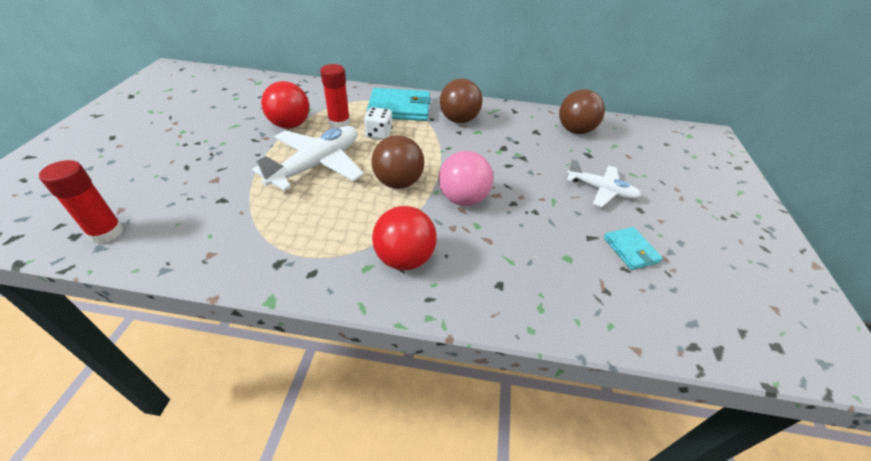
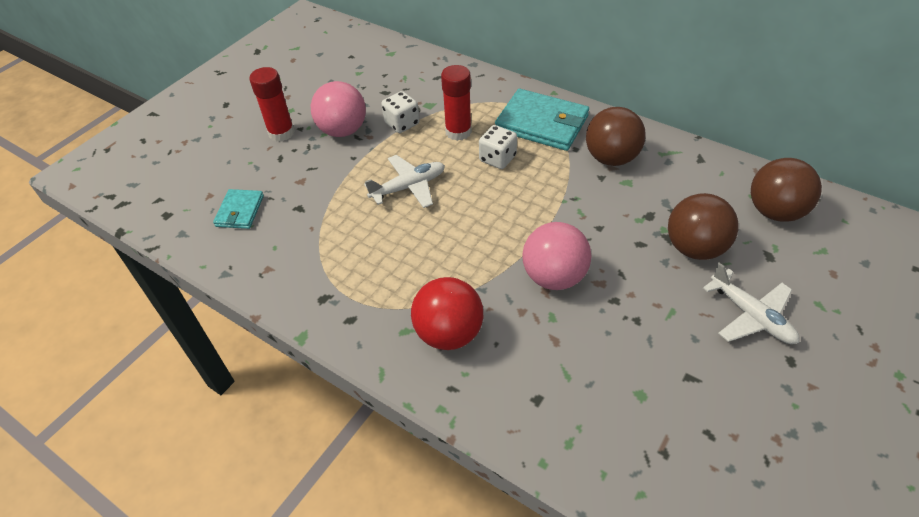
camera: 30 degrees right, 5 degrees up
red glue stick [39,160,124,243] -> red glue stick moved to [249,67,295,142]
white plane [252,126,364,191] -> white plane [364,155,445,208], size x0.62
red ball [261,81,309,129] -> white dice [381,91,420,133]
brown ball [371,135,424,189] -> brown ball moved to [668,193,739,260]
turquoise wallet [604,227,663,270] -> turquoise wallet moved to [213,189,264,229]
none -> pink ball [310,81,366,137]

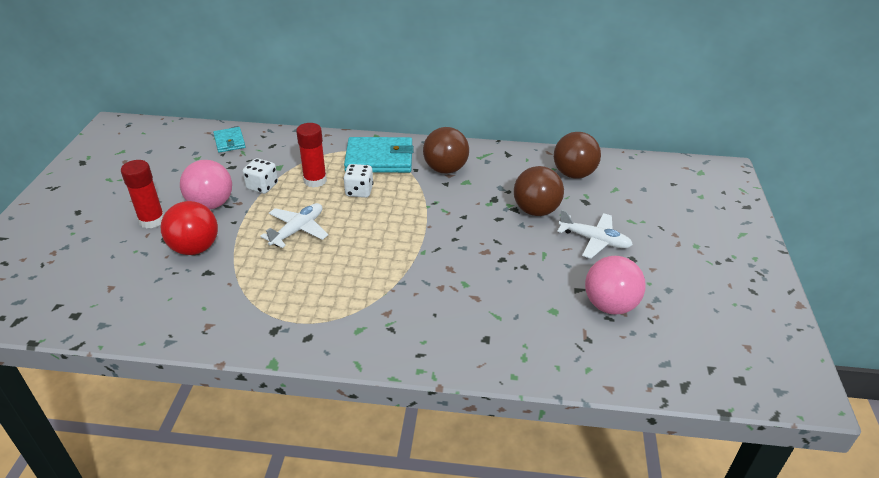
camera: 30 degrees left, 10 degrees down
turquoise wallet [213,189,264,229] -> turquoise wallet moved to [213,127,246,153]
red ball [411,277,483,350] -> red ball moved to [161,201,218,255]
pink ball [522,222,591,290] -> pink ball moved to [585,256,646,314]

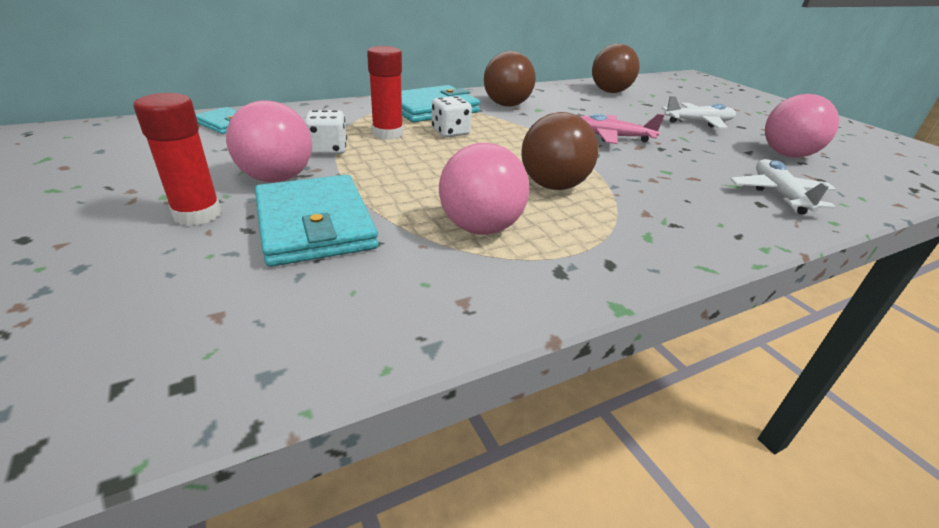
camera: 35 degrees left, 5 degrees down
red ball [161,201,218,255] -> turquoise wallet [255,175,379,267]
white plane [261,203,328,248] -> white plane moved to [731,159,836,214]
brown ball [514,166,564,216] -> brown ball moved to [521,112,599,190]
none -> pink ball [439,143,529,235]
none -> pink plane [580,114,664,144]

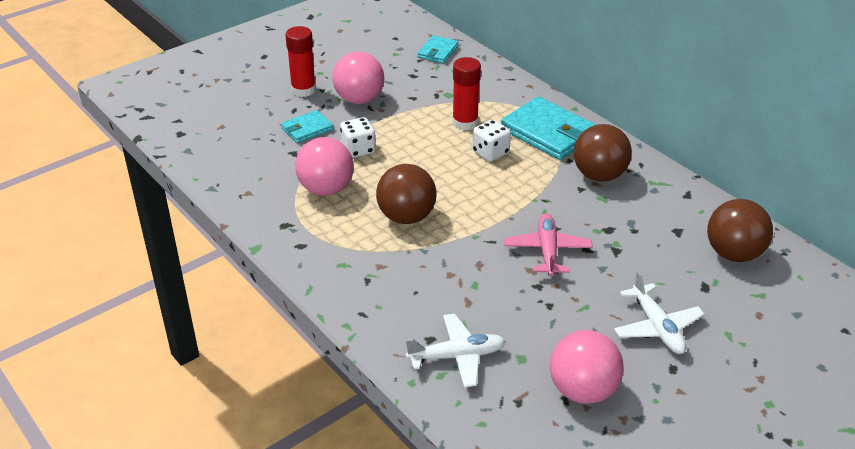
camera: 80 degrees right, 5 degrees up
turquoise wallet [255,175,379,267] -> turquoise wallet [281,110,333,143], size x0.54
white dice [305,110,347,155] -> white dice moved to [340,117,376,158]

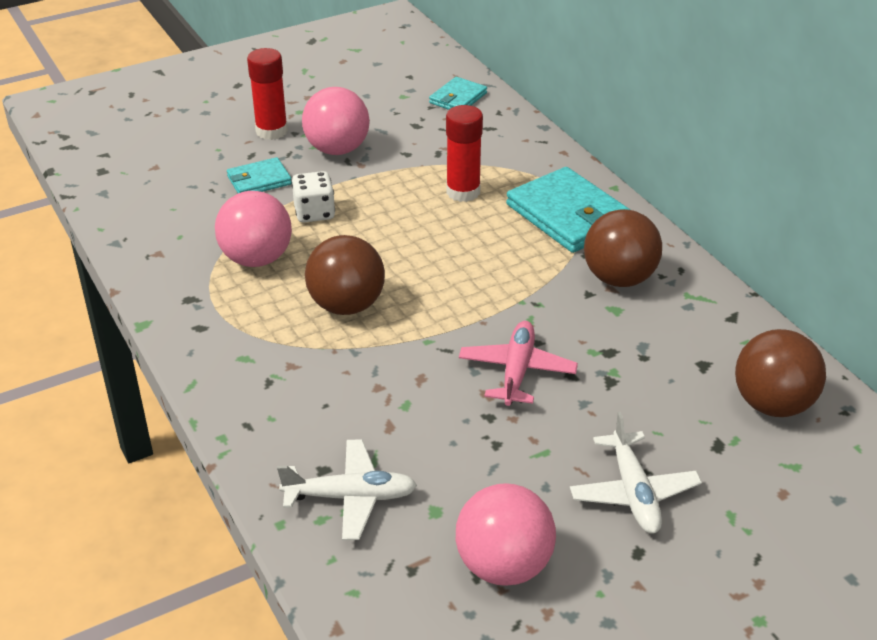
camera: 10 degrees right, 0 degrees up
white dice [472,119,511,162] -> none

